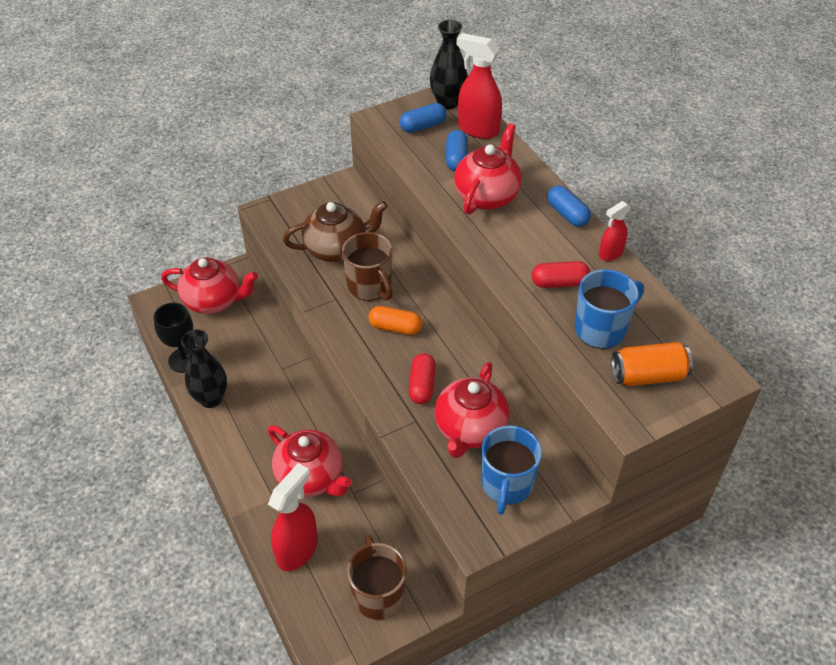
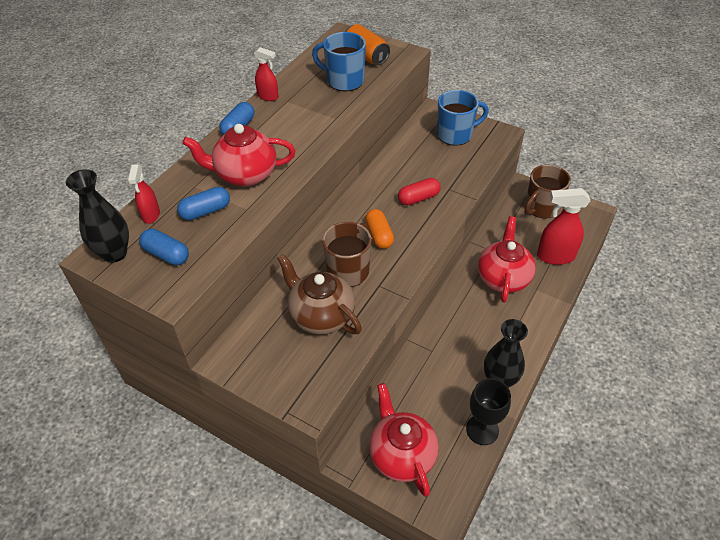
camera: 120 degrees left, 0 degrees up
red teapot [435,362,509,458] -> none
red spray bottle [456,33,502,139] -> red spray bottle [128,165,160,224], size x0.57
red capsule [532,261,590,288] -> none

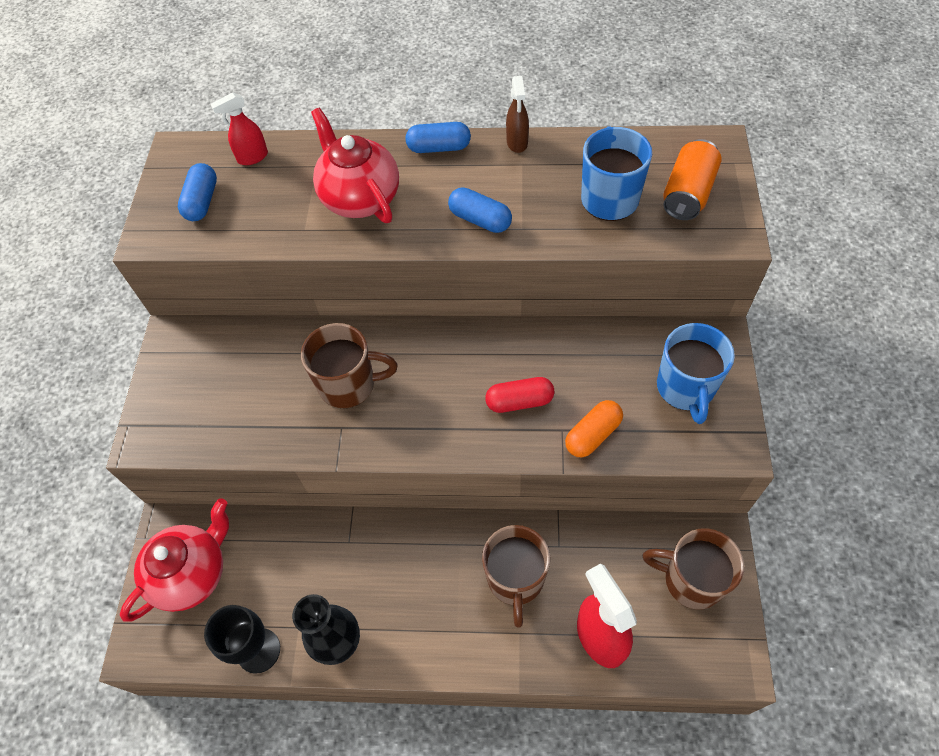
camera: 65 degrees right, 10 degrees up
black vase [66,169,129,263] -> none
blue capsule [177,187,230,220] -> blue capsule moved to [448,187,512,233]
red spray bottle [254,47,279,101] -> brown spray bottle [506,76,529,153]
brown teapot [277,254,362,334] -> none
orange capsule [365,209,394,249] -> orange capsule moved to [565,400,623,457]
red capsule [398,178,441,206] -> red capsule turned 45 degrees counterclockwise [485,377,555,413]
blue mug [437,90,489,146] -> blue mug turned 45 degrees clockwise [657,323,735,424]
red teapot [478,216,536,303] -> brown mug [482,525,550,627]

